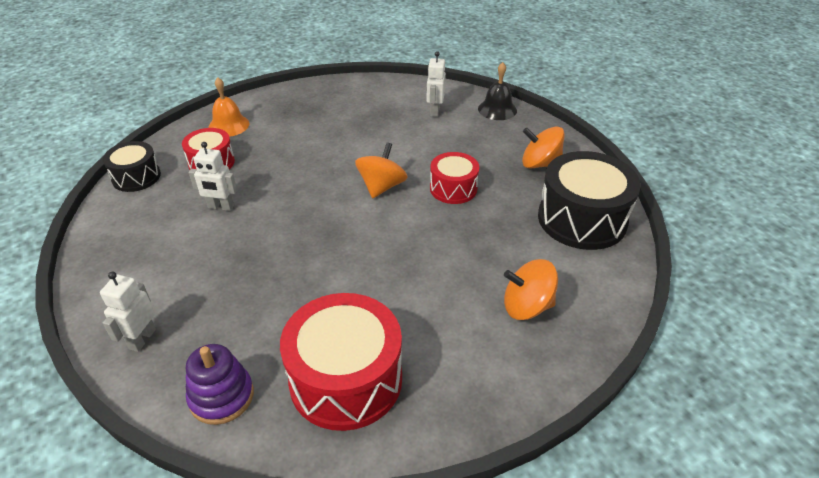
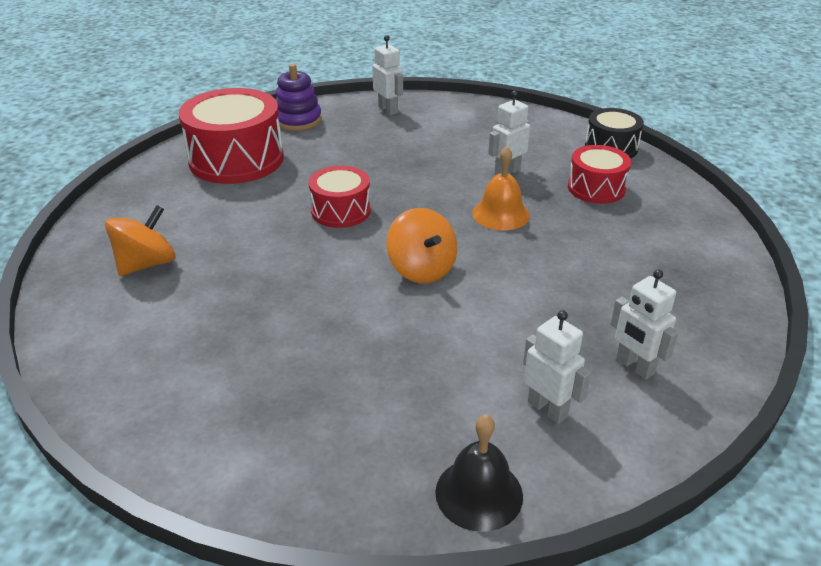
camera: 130 degrees right, 5 degrees down
orange bell [208,77,249,137] -> orange bell moved to [472,146,530,231]
red drum [430,152,479,204] -> red drum moved to [309,166,371,228]
orange spinning top [522,127,565,168] -> none
black drum [538,151,641,250] -> none
none -> white robot [611,269,678,380]

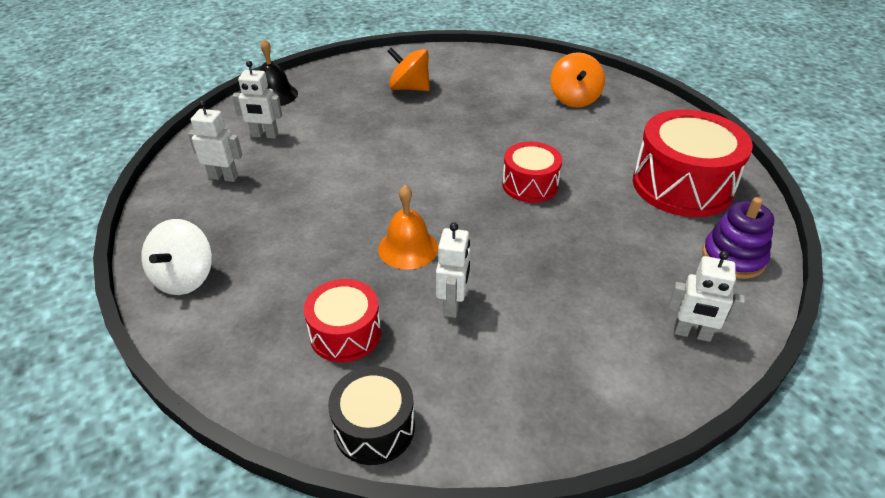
camera: 140 degrees right, 5 degrees up
orange spinning top [387,208,457,283] -> orange spinning top moved to [387,47,430,91]
none -> white spinning top [141,219,212,295]

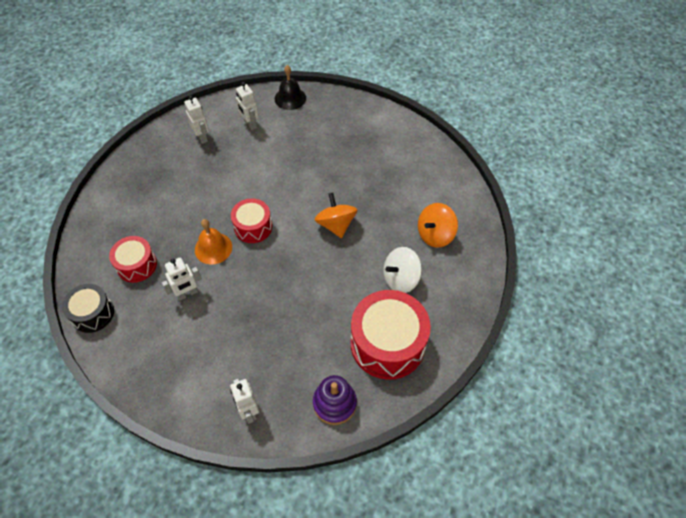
camera: 50 degrees right, 15 degrees up
white spinning top [141,219,212,295] -> white spinning top moved to [383,247,422,293]
orange spinning top [387,47,430,91] -> orange spinning top moved to [315,192,357,238]
red drum [502,142,562,203] -> red drum moved to [231,198,272,243]

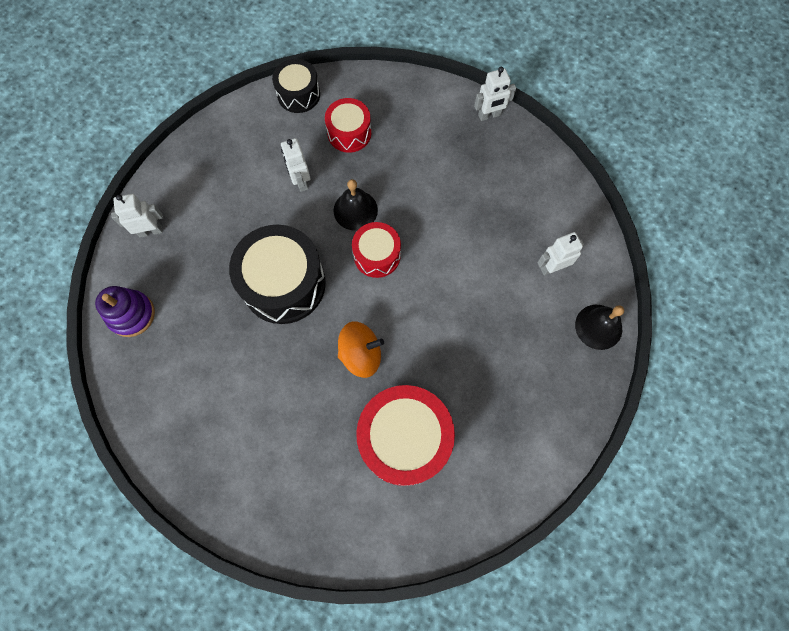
camera: 100 degrees right, 15 degrees up
white robot [184,96,209,144] -> white robot moved to [474,67,516,121]
orange bell [195,219,232,265] -> black bell [334,179,378,231]
red drum [351,290,431,380] -> red drum moved to [356,385,455,486]
white spinning top [383,247,422,293] -> none
orange spinning top [418,203,458,248] -> none
none -> black drum [229,225,326,324]

